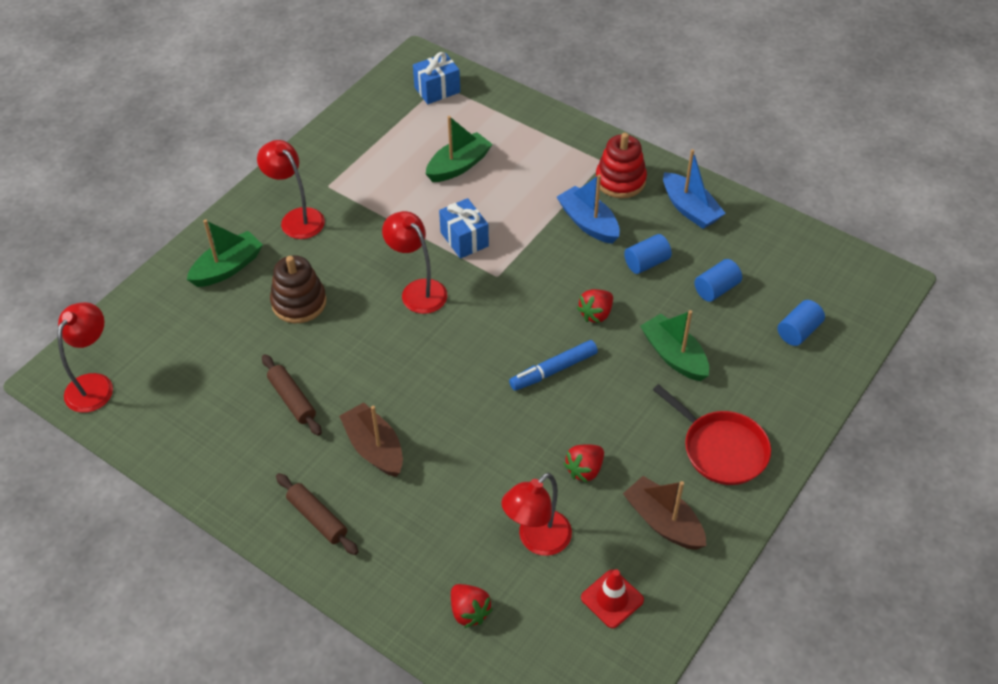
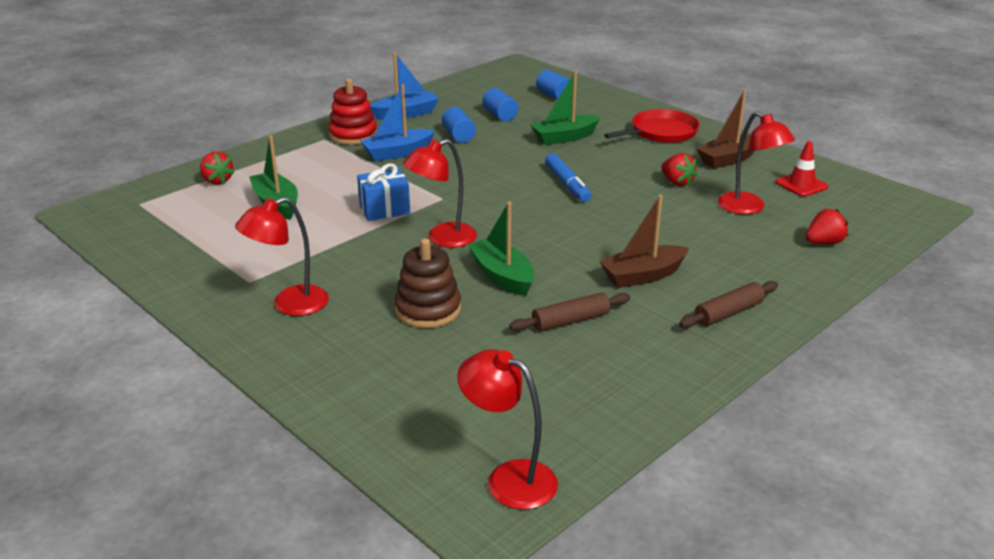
camera: 80 degrees left, 20 degrees down
green boat [187,219,263,287] -> green boat moved to [468,202,535,296]
blue gift [413,52,460,104] -> none
red strawberry [577,289,613,323] -> red strawberry moved to [200,152,235,185]

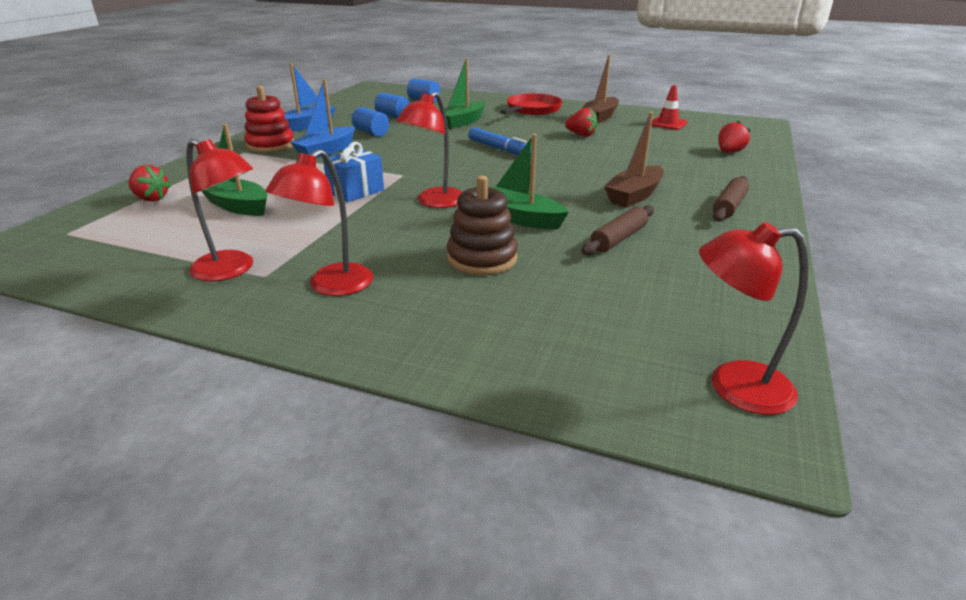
camera: 25 degrees left, 0 degrees up
red lamp [718,111,795,214] -> red lamp moved to [186,139,253,281]

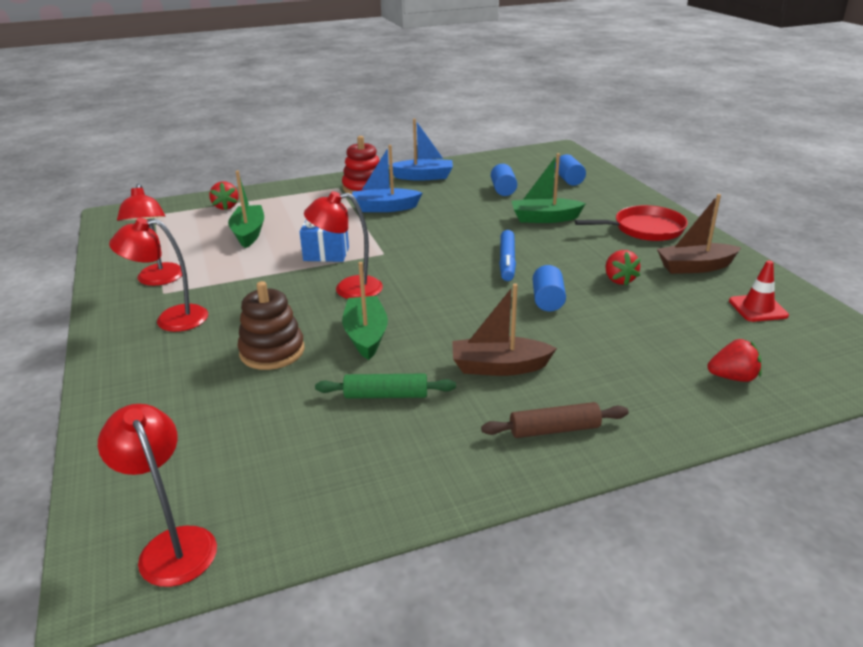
camera: 50 degrees right, 0 degrees up
blue cylinder [352,107,389,137] -> blue cylinder moved to [533,265,566,311]
brown rolling pin [581,205,654,255] -> green rolling pin [315,374,456,399]

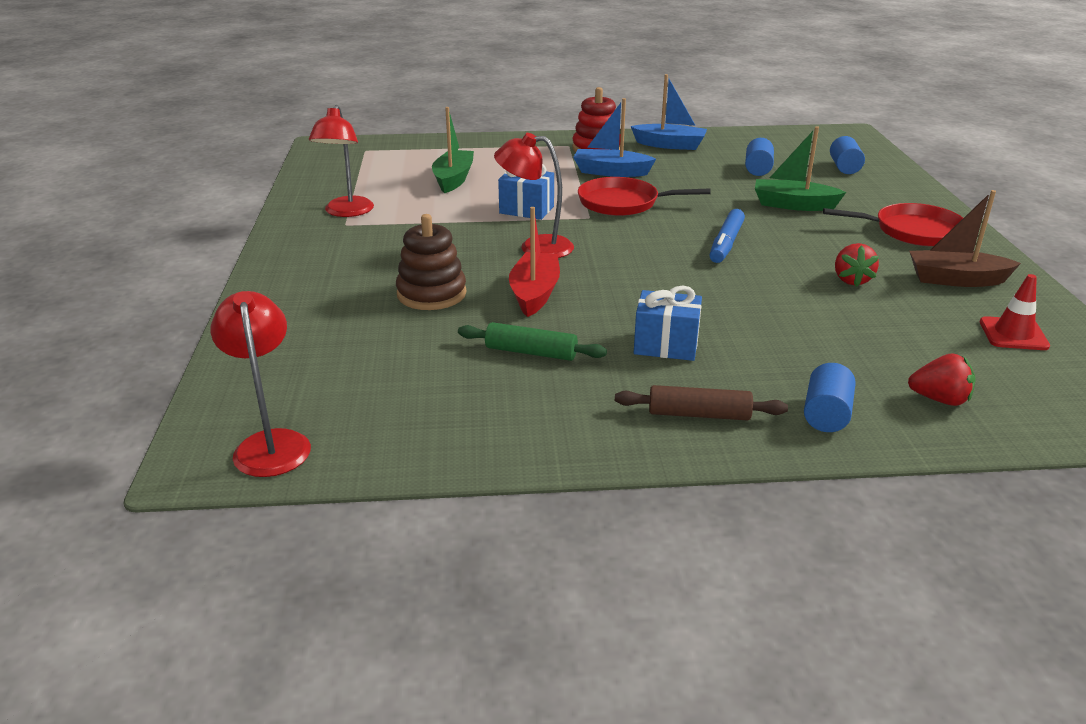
camera: 15 degrees right, 0 degrees up
red lamp [109,218,208,332] -> none
red strawberry [209,181,238,210] -> none
green boat [342,262,388,360] -> red boat [509,207,560,317]
brown boat [452,283,557,376] -> blue gift [634,286,702,361]
blue cylinder [533,265,566,311] -> blue cylinder moved to [804,363,856,432]
none -> red pan [578,177,711,216]

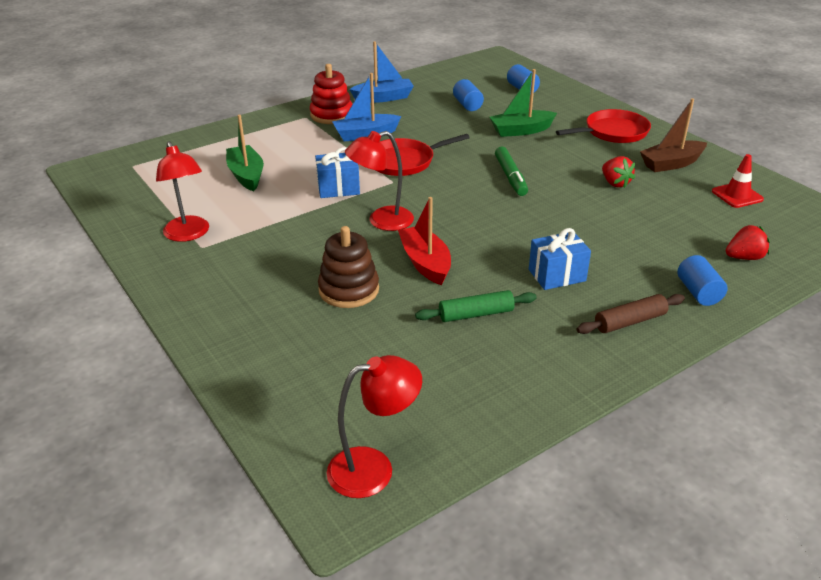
camera: 30 degrees left, 5 degrees up
red lamp [210,291,311,477] -> red lamp turned 120 degrees clockwise [327,355,422,498]
blue marker [710,209,745,263] -> green marker [495,146,528,196]

